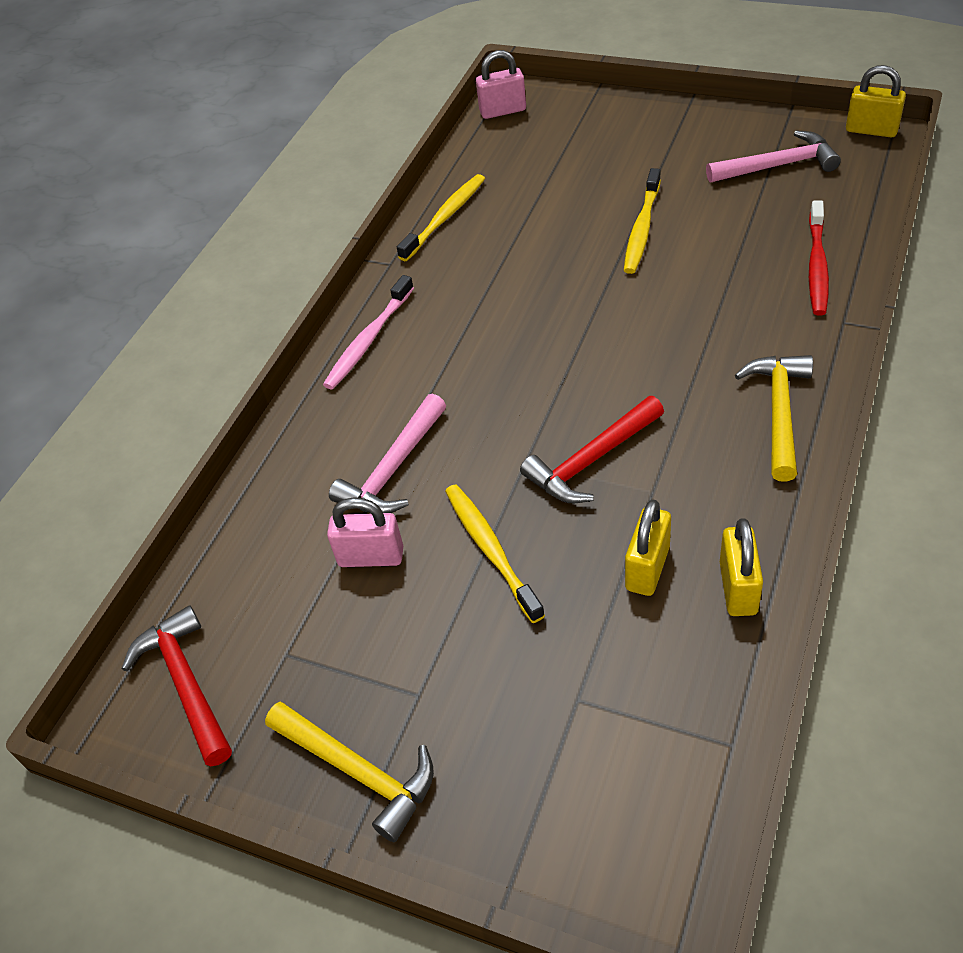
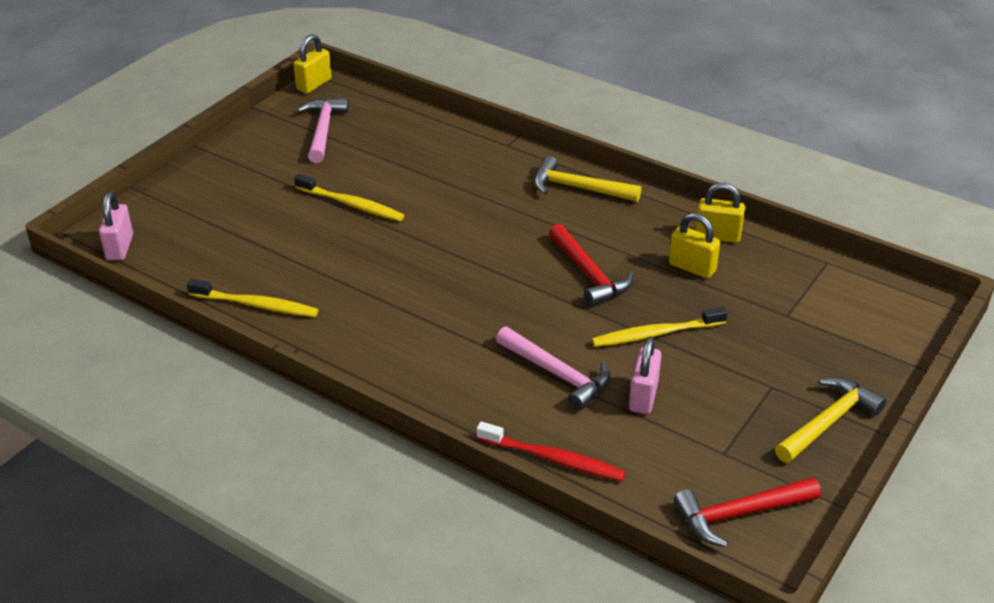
camera: 85 degrees left, 10 degrees down
pink toothbrush [323,275,414,389] -> none
yellow toothbrush [397,174,485,261] -> yellow toothbrush turned 150 degrees clockwise [187,279,319,317]
red toothbrush [809,201,829,316] -> red toothbrush moved to [477,422,626,481]

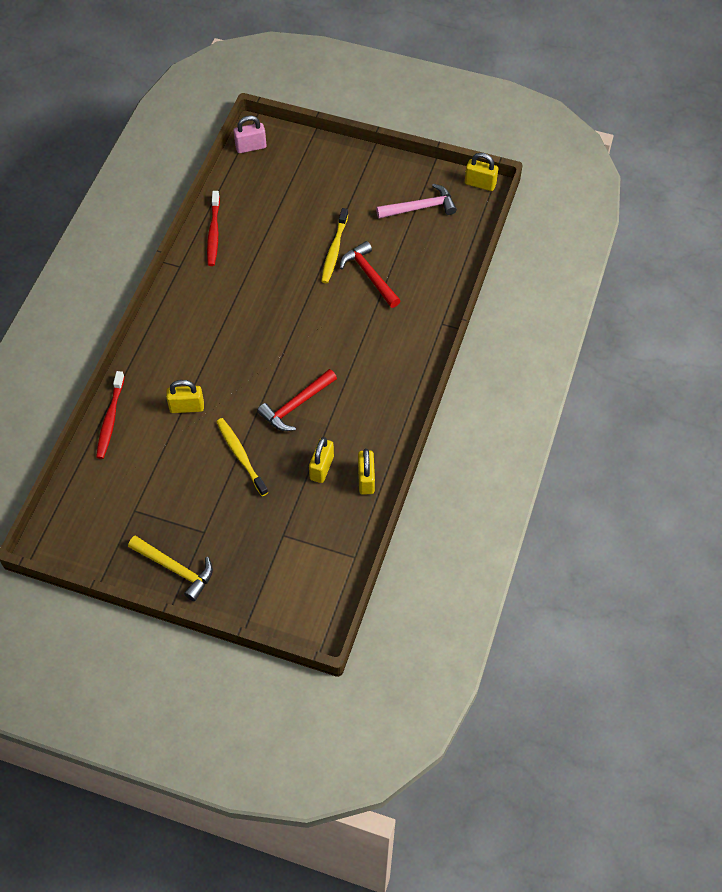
camera: 75 degrees right, 20 degrees up
yellow toothbrush [187,279,319,317] -> red toothbrush [207,191,220,266]
pink hammer [496,326,611,411] -> yellow padlock [166,380,204,413]
yellow hammer [534,156,641,202] -> none
pink padlock [629,337,661,414] -> none
red hammer [674,477,821,547] -> red hammer moved to [340,241,400,308]

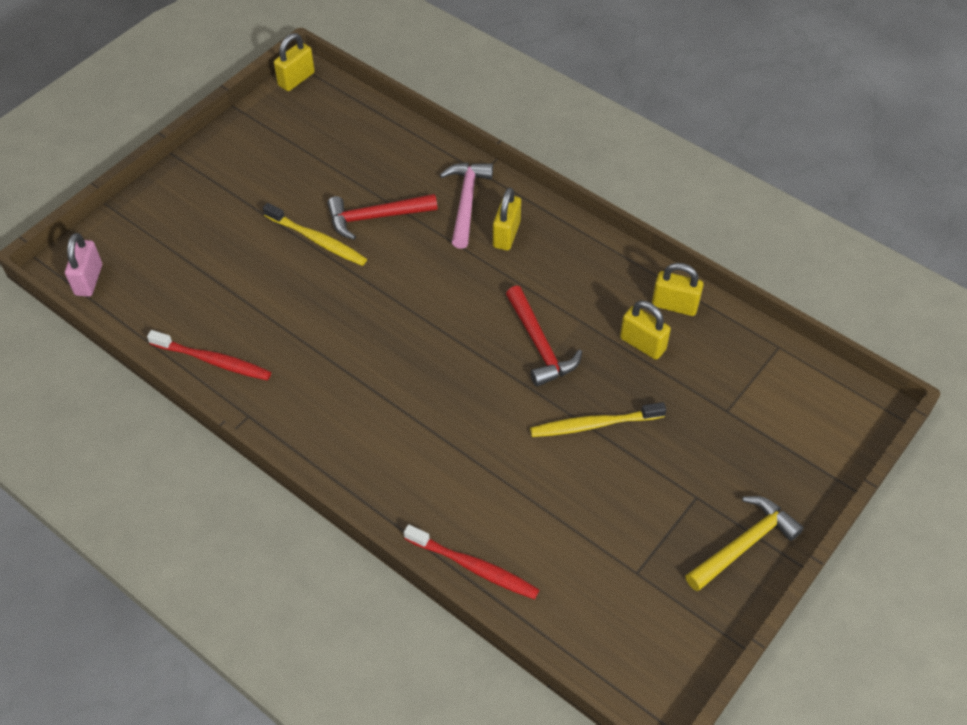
camera: 70 degrees left, 5 degrees down
yellow padlock [166,380,204,413] -> yellow padlock moved to [493,188,521,250]
pink hammer [376,184,457,219] -> pink hammer moved to [440,163,493,249]

